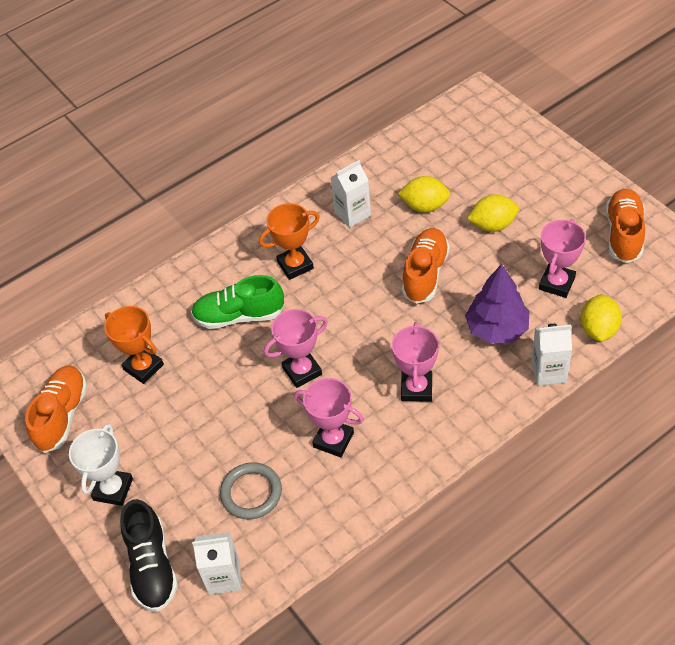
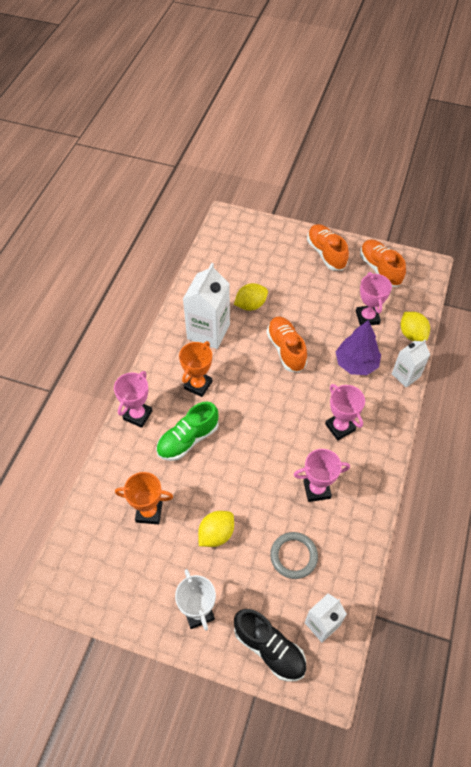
camera: 40 degrees left, 5 degrees up
orange shoe [25,365,87,453] -> orange shoe moved to [307,224,349,271]
pink trophy [264,309,328,388] -> pink trophy moved to [114,371,152,428]
white carton [330,160,371,228] -> white carton [183,263,230,349], size x1.67
yellow lemon [467,194,519,232] -> yellow lemon moved to [198,511,234,547]

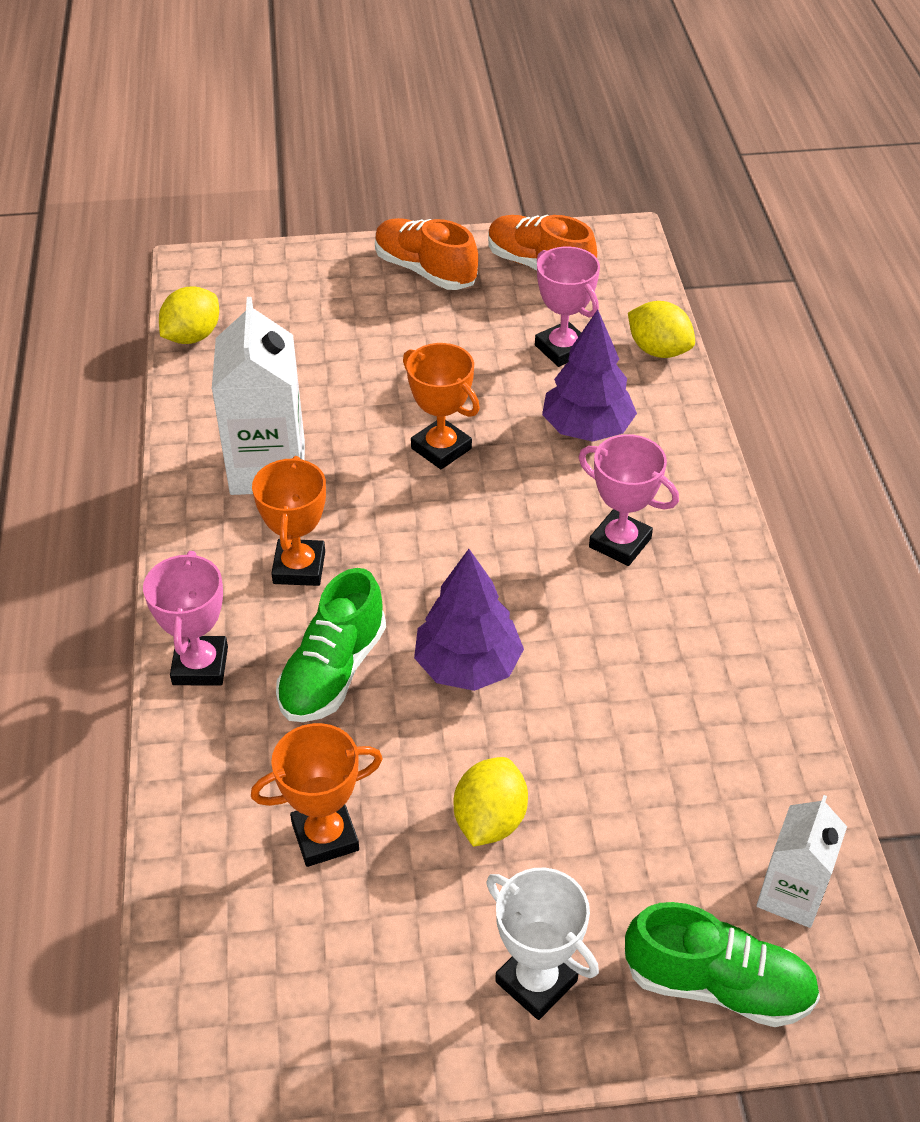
camera: 25 degrees left, 10 degrees down
yellow lemon [234,283,268,311] -> yellow lemon moved to [159,287,219,344]
black shoe [234,609,306,682] -> green shoe [625,902,820,1027]
orange shoe [267,316,307,372] -> orange trophy [403,343,480,469]
grey ring [270,532,318,579] -> none
pink trophy [294,449,350,502] -> none
white carton [392,339,430,388] -> none
none -> purple tree [414,549,524,691]

